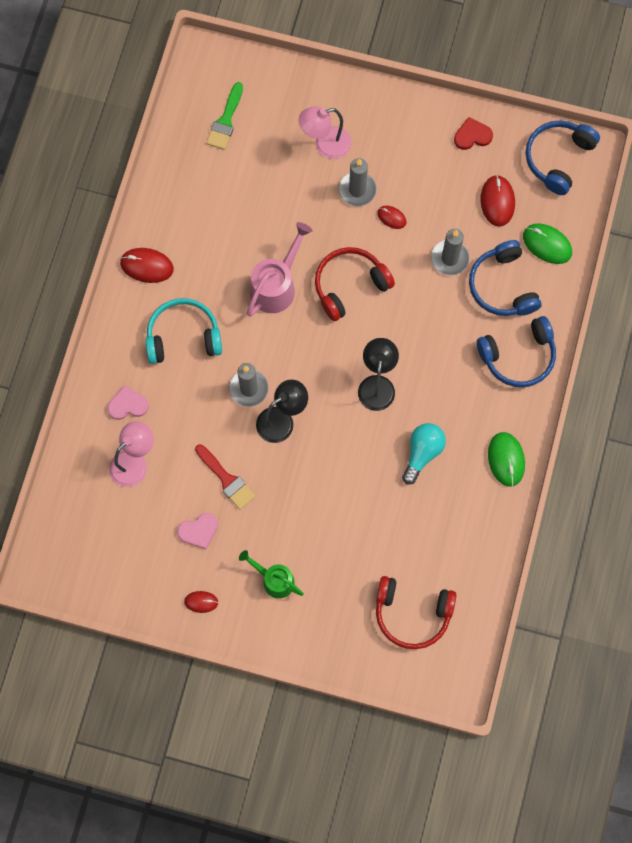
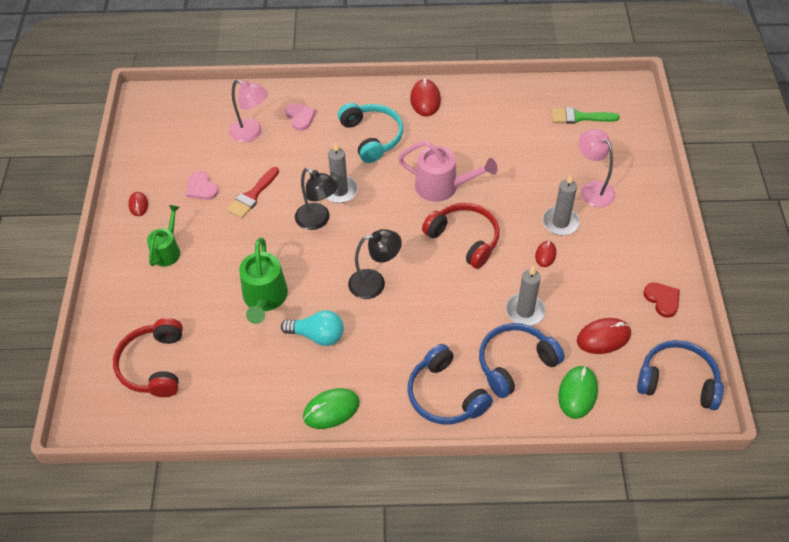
camera: 75 degrees right, 20 degrees down
none -> green watering can [239,238,288,324]

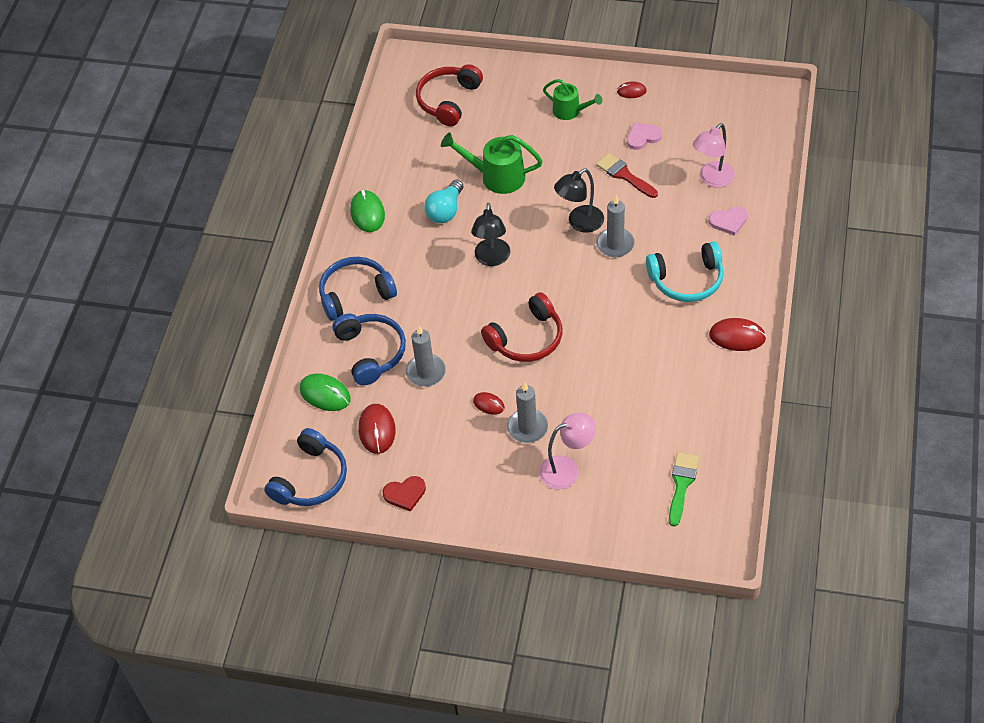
camera: 105 degrees right, 0 degrees up
red headphones [113,318,183,397] -> red headphones turned 75 degrees counterclockwise [416,64,483,126]
pink watering can [398,141,497,202] -> none

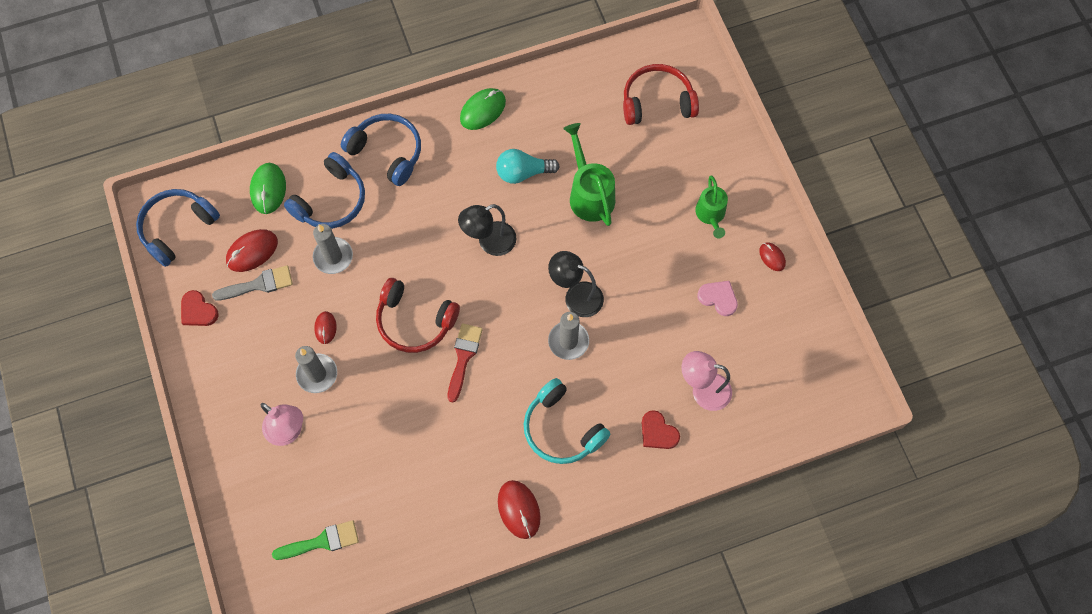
camera: 55 degrees right, 15 degrees up
blue headphones [264,428,347,506] -> blue headphones turned 135 degrees clockwise [136,189,220,267]
red brush [596,153,658,198] -> red brush moved to [448,323,483,402]
pink heart [709,206,748,236] -> red heart [642,410,680,449]
none -> grey brush [212,265,293,301]

